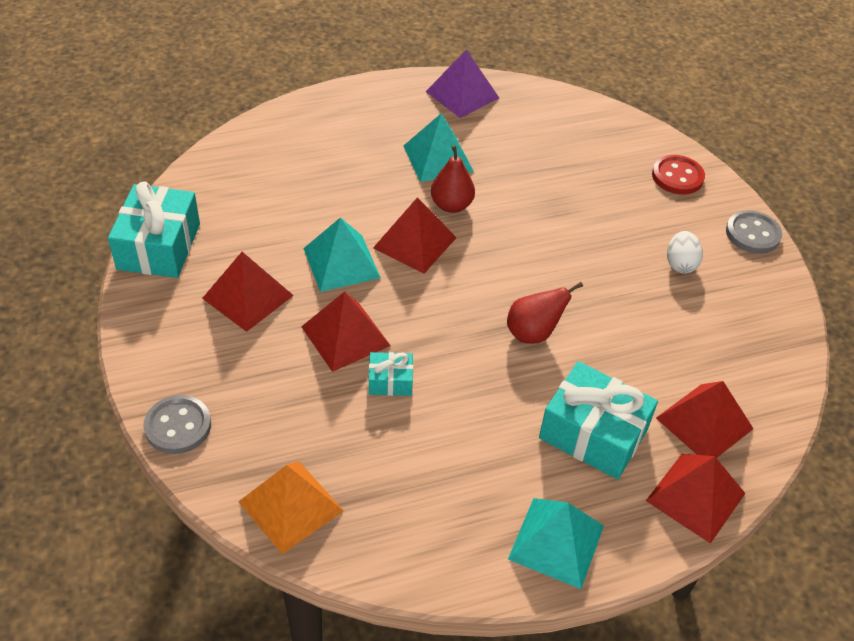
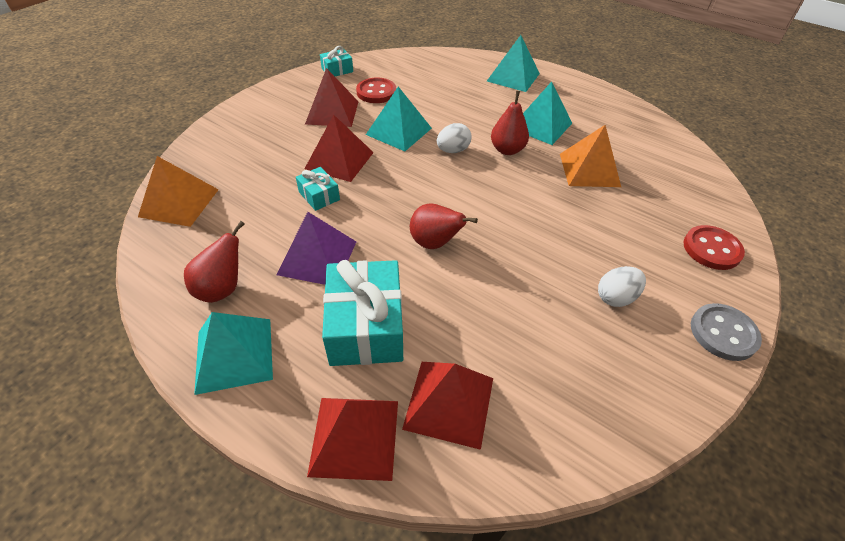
camera: 55 degrees right, 0 degrees up
turquoise gift [108,181,200,278] -> turquoise gift [320,46,353,76], size x0.50
grey button [144,395,211,454] -> none
red pyramid [373,197,457,274] -> white egg [437,123,472,153]
purple pyramid [425,50,499,118] -> purple pyramid moved to [276,212,356,285]
none -> red pear [184,221,245,303]
none -> red button [356,78,396,103]
none -> turquoise pyramid [487,35,540,92]
none -> orange pyramid [560,125,621,187]

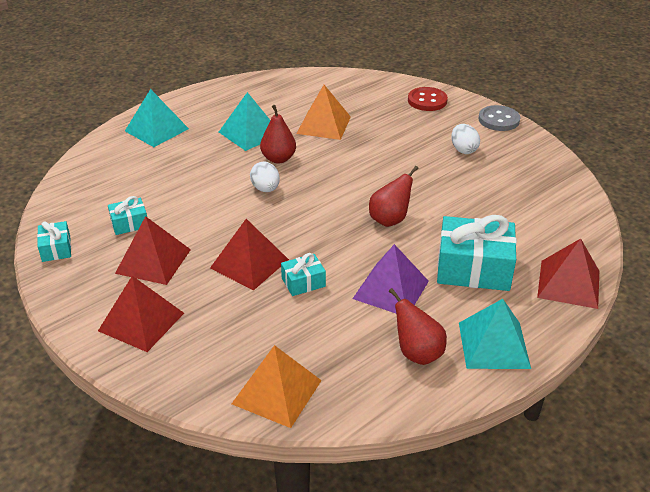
camera: 75 degrees left, 10 degrees down
red button [356,78,396,103] -> turquoise gift [108,196,147,235]
turquoise pyramid [366,87,432,151] -> none
red pyramid [402,362,493,450] -> red pyramid moved to [98,276,184,352]

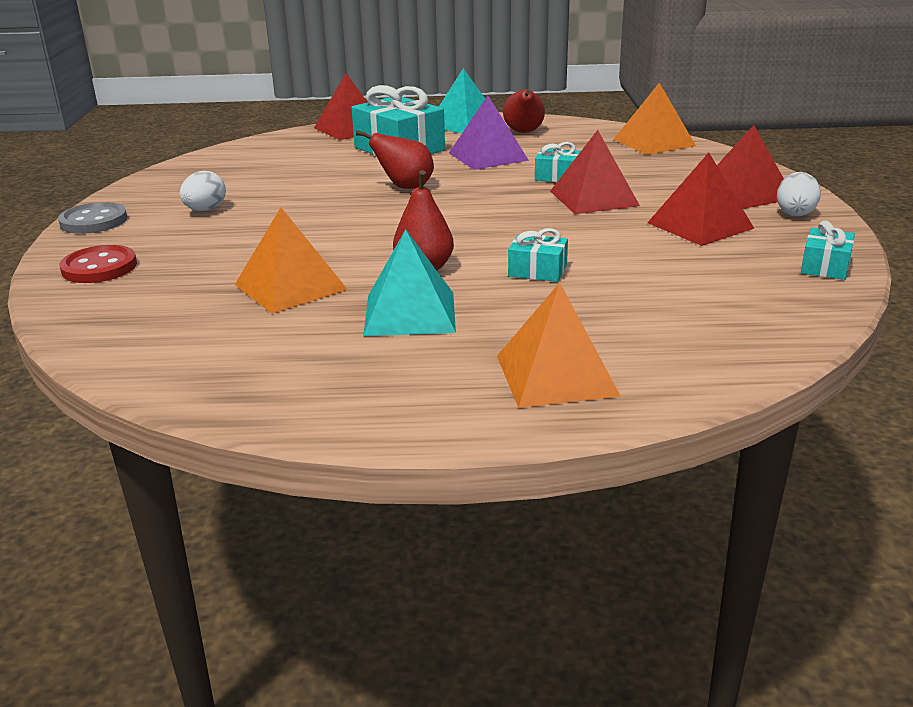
camera: 140 degrees left, 10 degrees down
turquoise gift [108,196,147,235] -> turquoise gift moved to [508,228,568,282]
turquoise pyramid [125,89,189,147] -> orange pyramid [497,283,621,408]
white egg [250,161,280,192] -> white egg moved to [777,172,821,216]

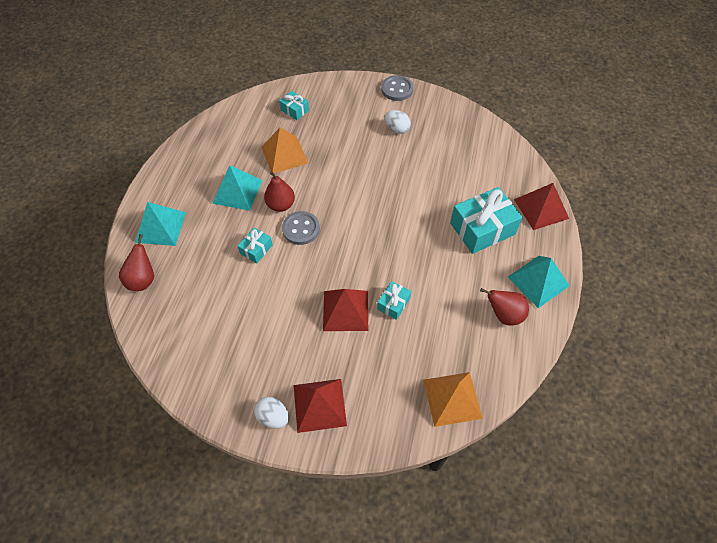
camera: 105 degrees right, 30 degrees up
red button [59,245,137,283] -> none
red pear [356,130,434,189] -> red pear moved to [119,234,154,291]
purple pyramid [449,96,529,170] -> none
orange pyramid [497,283,621,408] -> turquoise pyramid [135,202,186,246]
red pyramid [647,152,755,246] -> none
turquoise gift [801,221,855,280] -> turquoise gift moved to [279,91,309,120]
none -> grey button [282,211,320,245]

